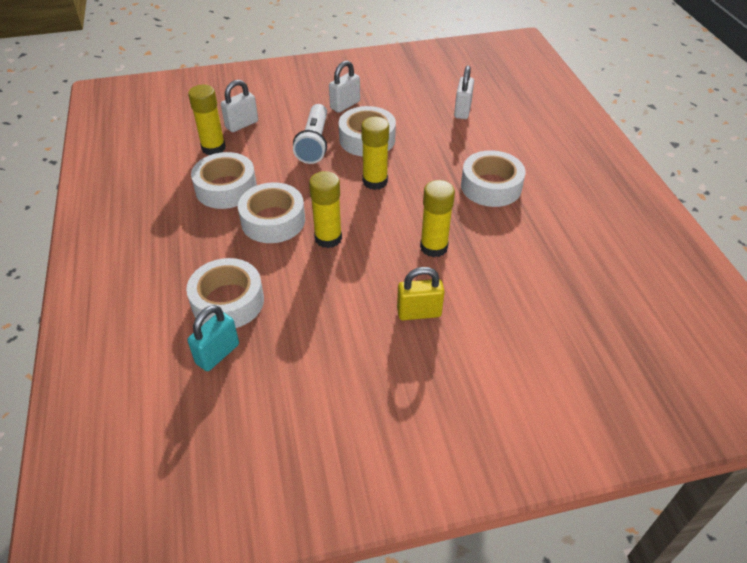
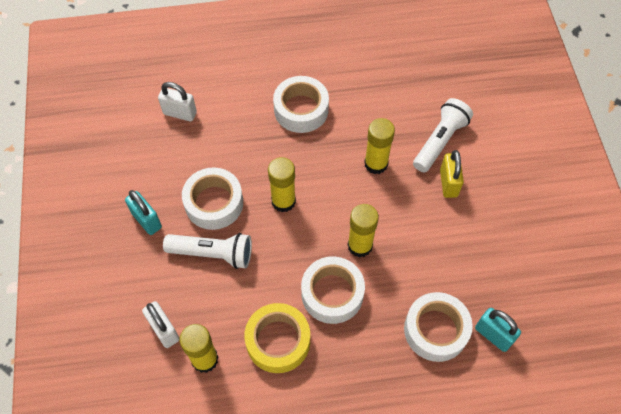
camera: 85 degrees left, 15 degrees up
white tape [191,152,257,209] -> yellow tape [244,303,310,373]
white padlock [329,60,360,113] -> turquoise padlock [125,190,162,235]
none -> white flashlight [413,98,473,173]

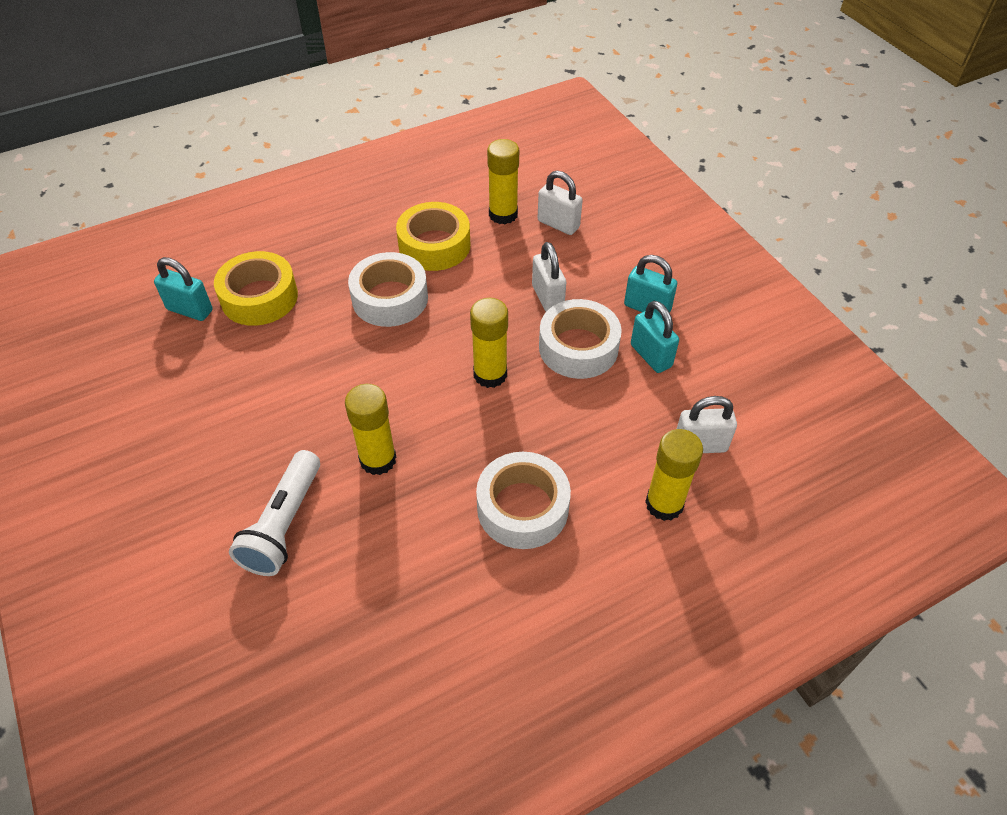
camera: 160 degrees right, 10 degrees down
white flashlight [163,233,252,269] -> white padlock [532,242,566,312]
yellow glue stick [348,204,379,258] -> yellow glue stick moved to [645,429,703,521]
white tape [404,292,473,362] -> yellow tape [214,251,298,326]
yellow padlock [440,150,464,198] -> none
none -> turquoise padlock [631,301,679,373]

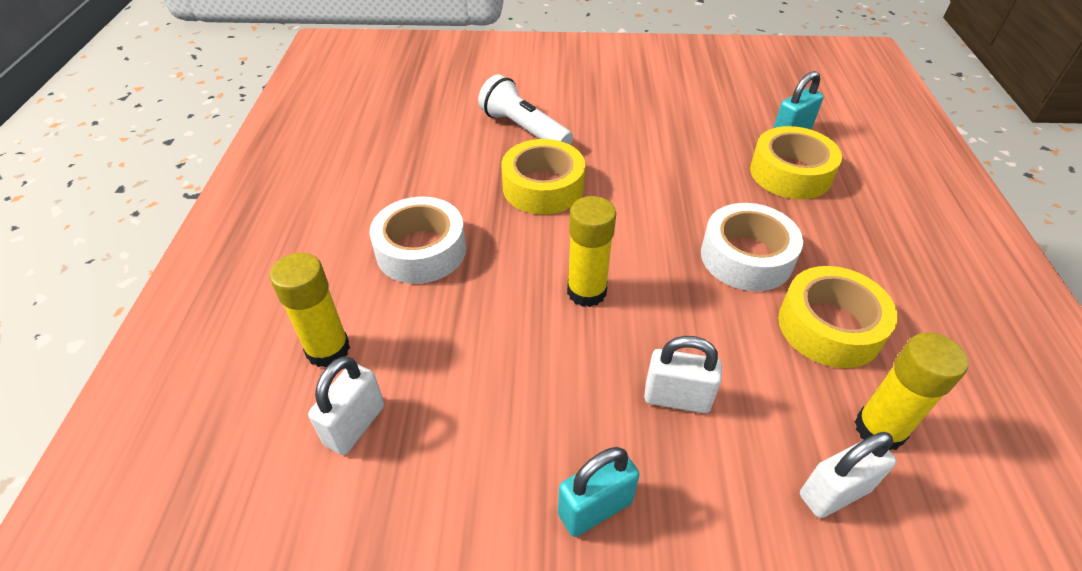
camera: 120 degrees right, 5 degrees down
yellow glue stick [345,384,396,475] -> yellow tape [502,139,585,215]
white tape [539,299,622,379] -> none
turquoise padlock [631,301,679,373] -> none

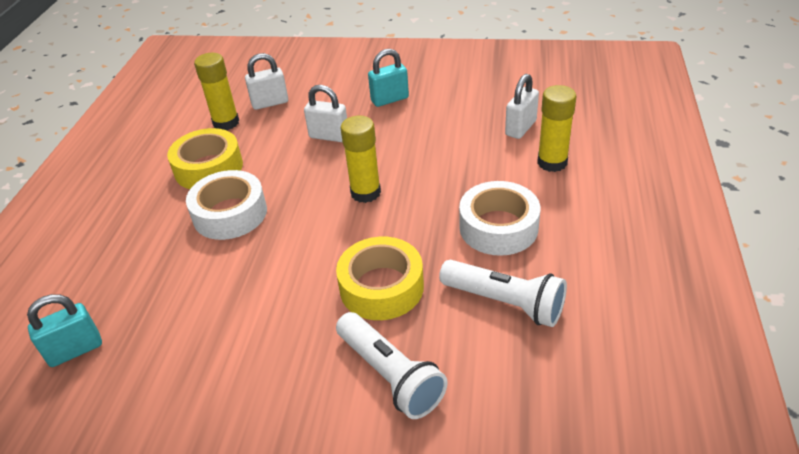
camera: 170 degrees left, 5 degrees down
yellow tape [750,126,842,199] -> none
none -> white flashlight [439,260,567,327]

